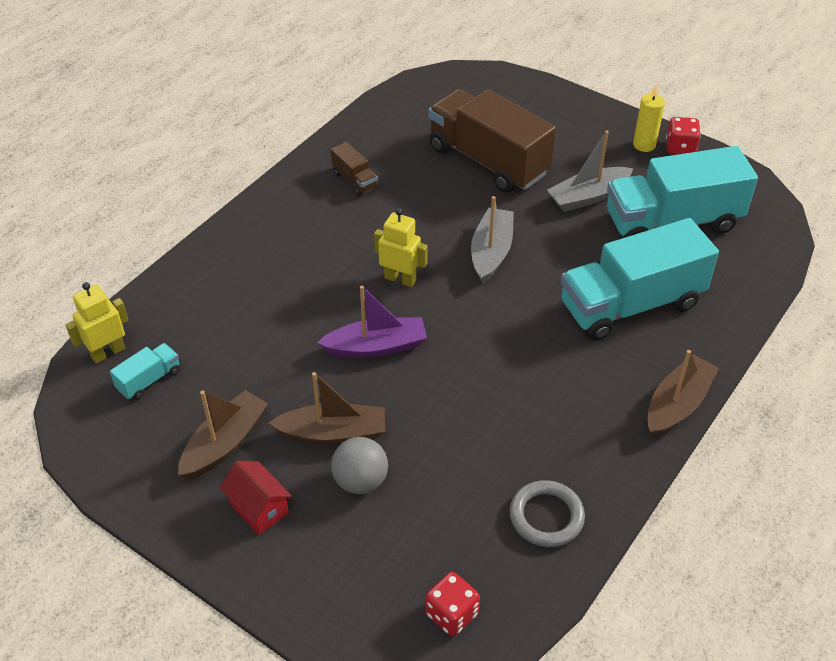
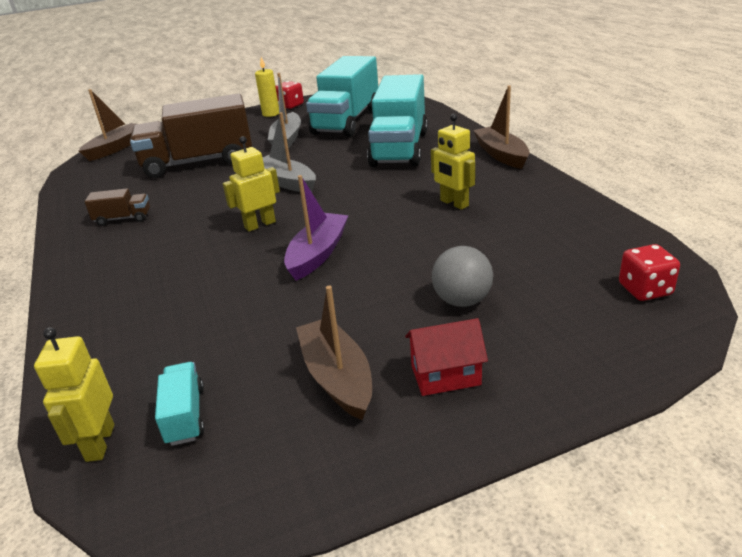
camera: 55 degrees left, 15 degrees down
brown boat [269,372,385,445] -> brown boat moved to [79,89,137,161]
grey ring [509,480,585,547] -> none
none -> yellow robot [431,114,475,210]

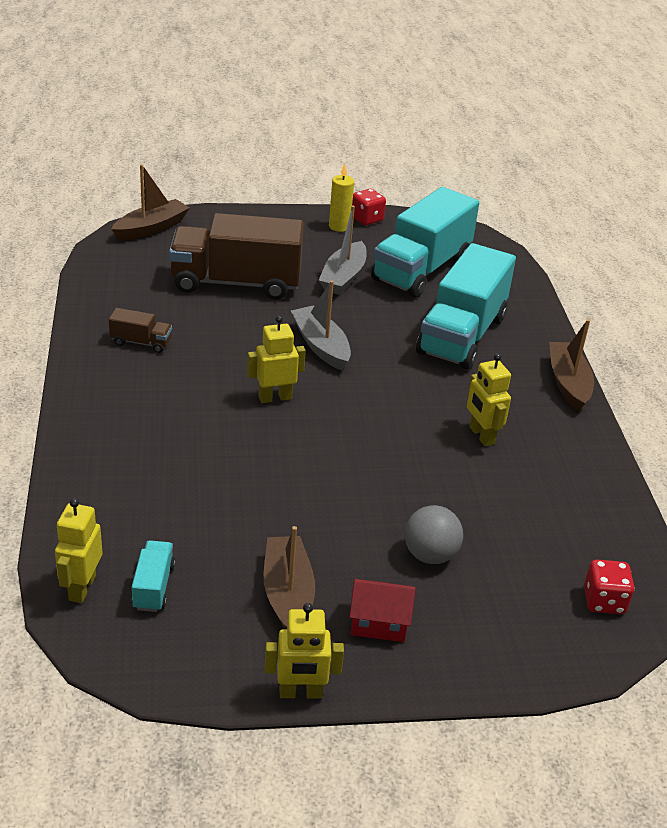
camera: 10 degrees right, 5 degrees up
purple boat [284,175,349,281] -> none
none -> yellow robot [265,603,344,699]

